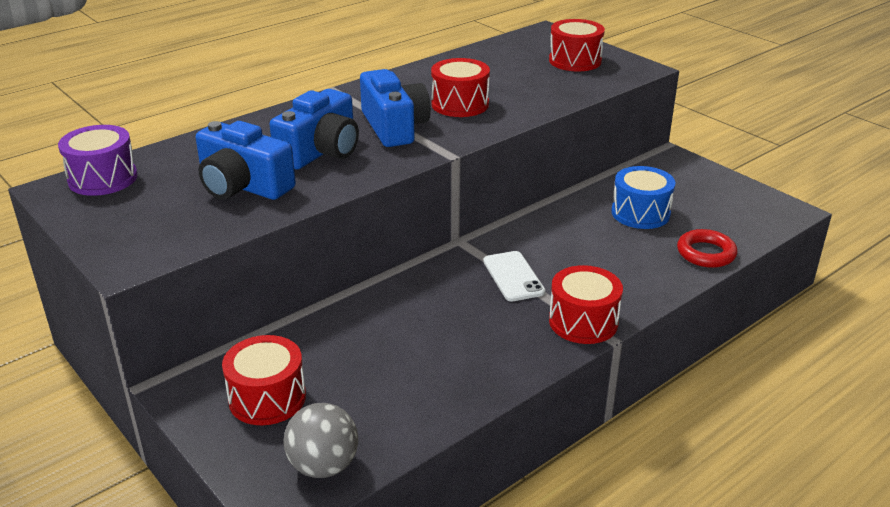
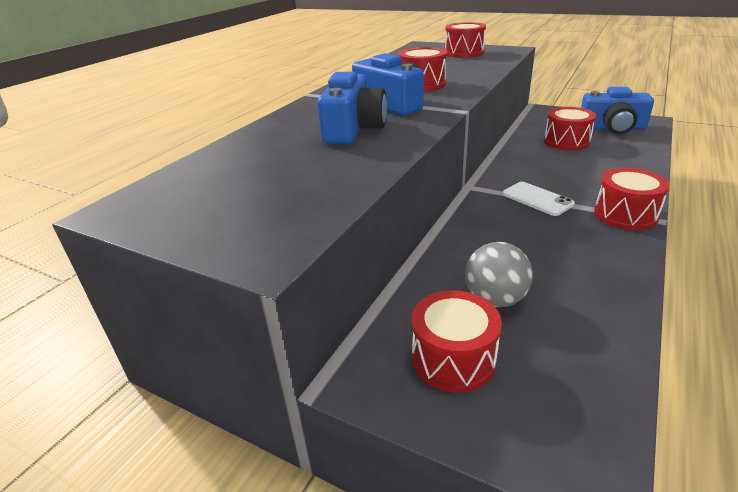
camera: 20 degrees left, 0 degrees up
purple drum [58,125,138,196] -> none
blue camera [196,121,296,200] -> blue camera moved to [581,87,654,135]
grey ball [284,403,358,478] -> grey ball moved to [465,242,533,308]
blue drum [611,166,676,229] -> red drum [544,107,596,151]
red ring [677,229,737,268] -> none

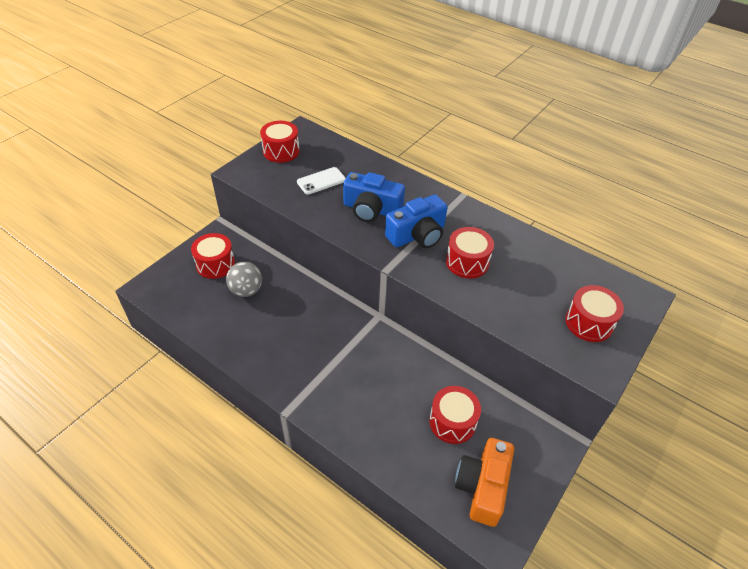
camera: 95 degrees right, 15 degrees up
white phone [503,182,575,216] -> white phone moved to [297,167,346,195]
blue camera [581,87,654,135] -> orange camera [455,438,514,527]
red drum [594,168,670,230] -> red drum moved to [260,121,300,163]

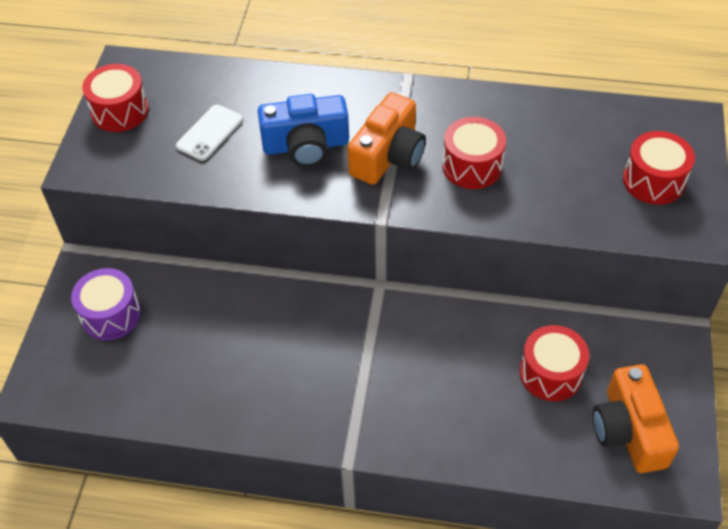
camera: 25 degrees left, 5 degrees up
red drum [191,233,235,279] -> purple drum [71,268,141,340]
grey ball [226,262,262,297] -> none
blue camera [385,194,447,248] -> orange camera [347,92,426,185]

